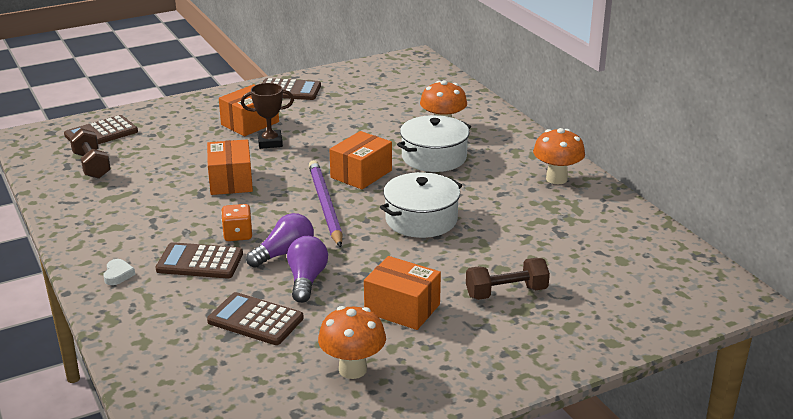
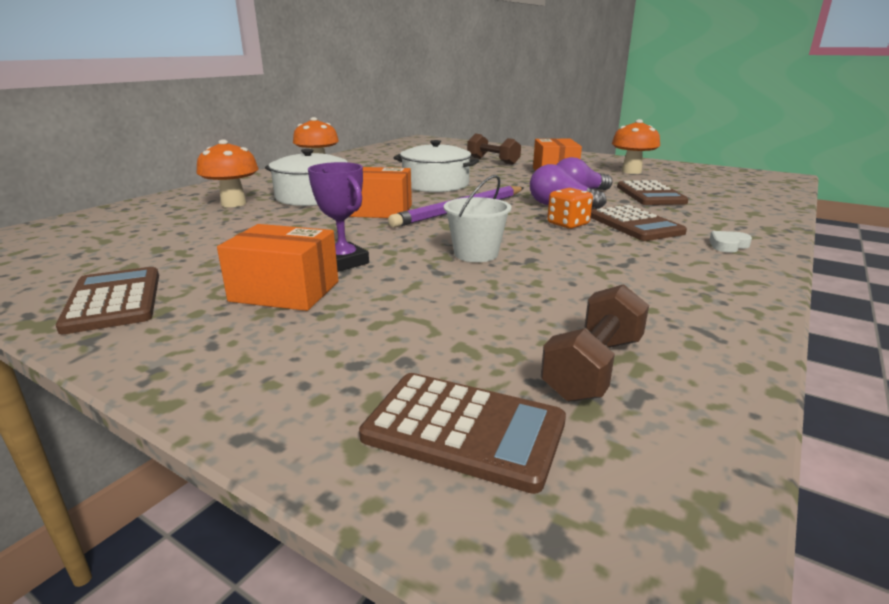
camera: 120 degrees left, 5 degrees down
orange box [207,139,253,195] -> white bucket [444,175,512,262]
brown trophy [241,83,294,149] -> purple trophy [308,162,369,272]

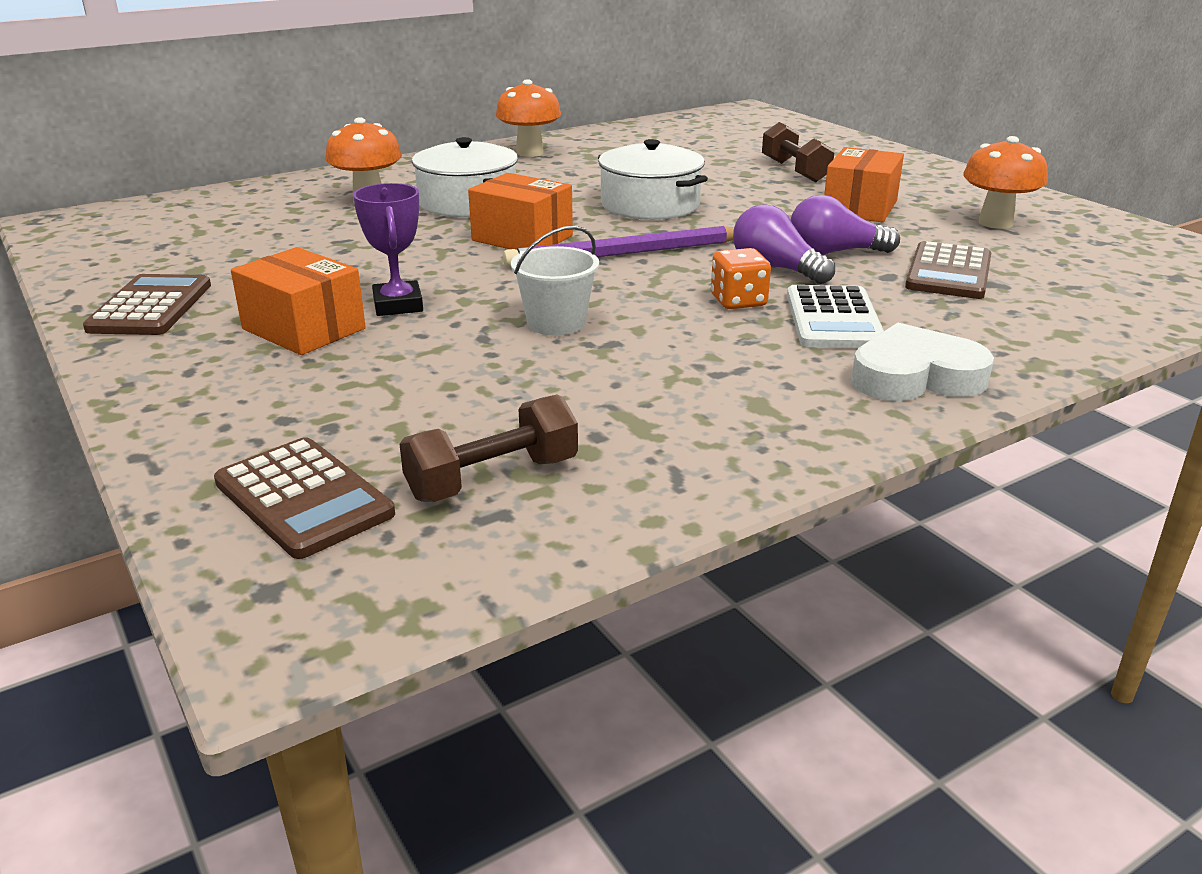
camera: 25 degrees right, 5 degrees up
brown calculator [591,205,687,241] -> white calculator [787,285,884,348]
white heart [709,231,752,253] -> white heart [851,323,994,401], size x2.08

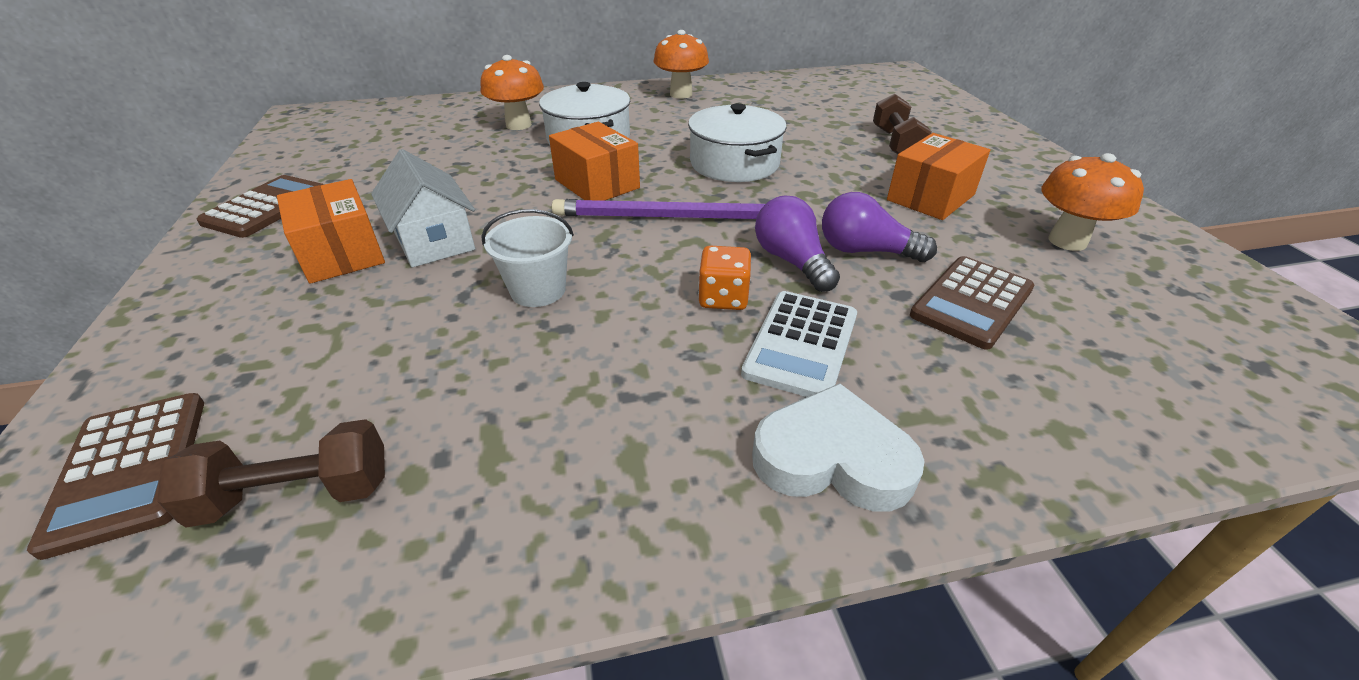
camera: 20 degrees right, 10 degrees up
purple trophy [353,183,423,316] -> white house [371,149,475,268]

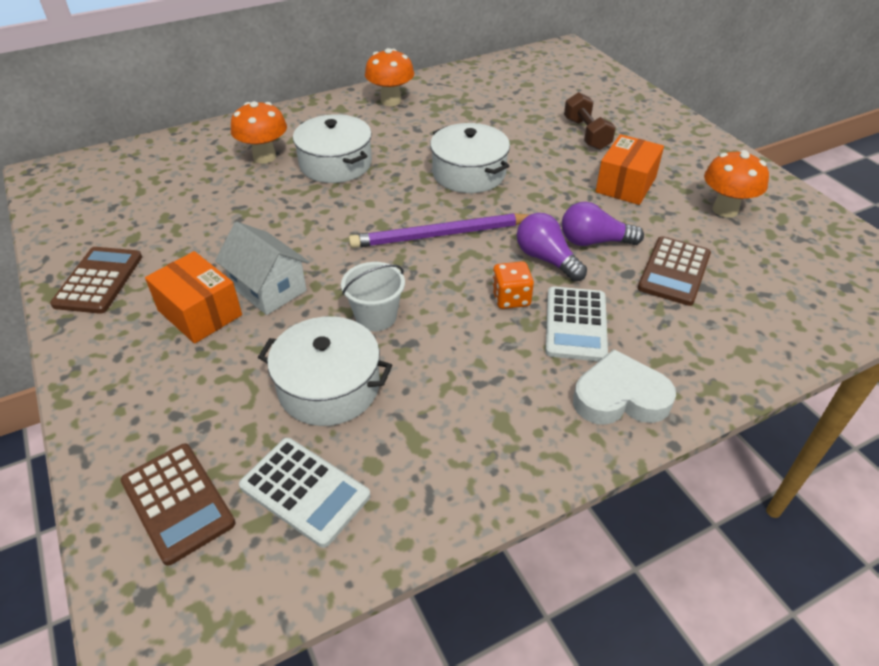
camera: 15 degrees left, 5 degrees up
brown dumbbell [157,419,385,528] -> white calculator [239,438,370,548]
orange box [549,122,640,201] -> none
none -> white pot [258,316,392,426]

